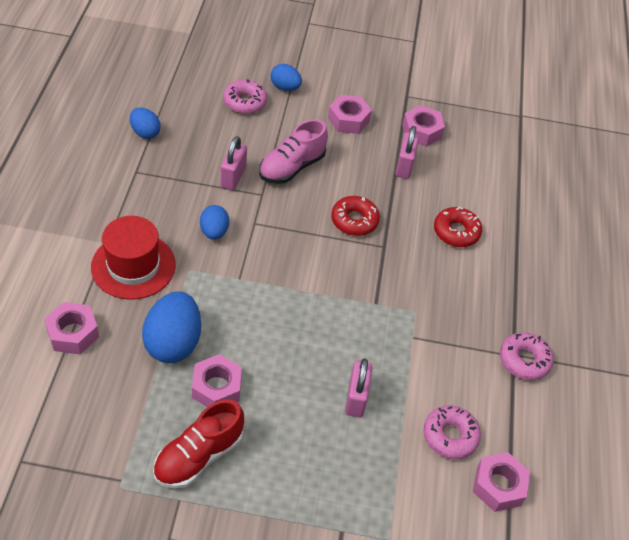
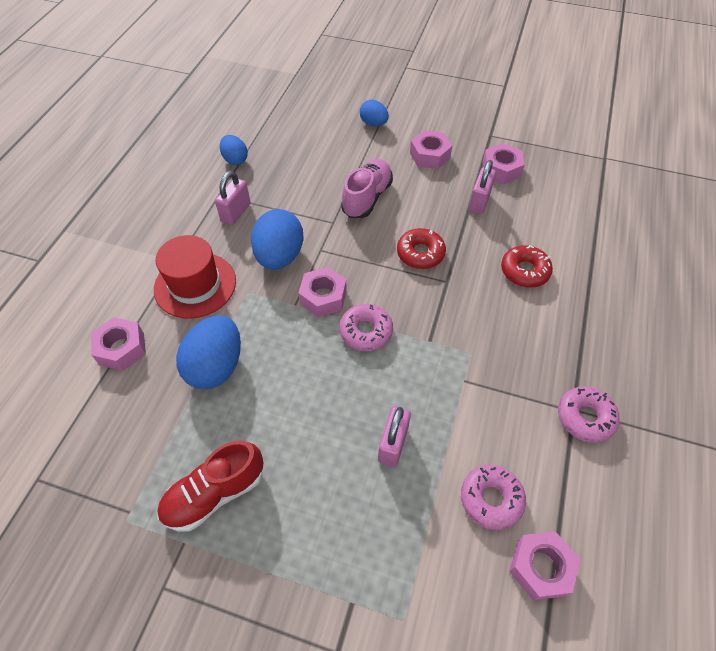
camera: 15 degrees right, 5 degrees up
pink nut [192,354,242,407] -> pink nut moved to [299,267,347,317]
blue egg [200,205,229,240] -> blue egg [251,209,304,270], size x1.73
pink padlock [221,136,247,190] -> pink padlock moved to [215,171,251,225]
pink donut [223,79,267,114] -> pink donut moved to [339,304,393,351]
pink shoe [259,119,328,184] -> pink shoe turned 150 degrees clockwise [341,159,393,218]

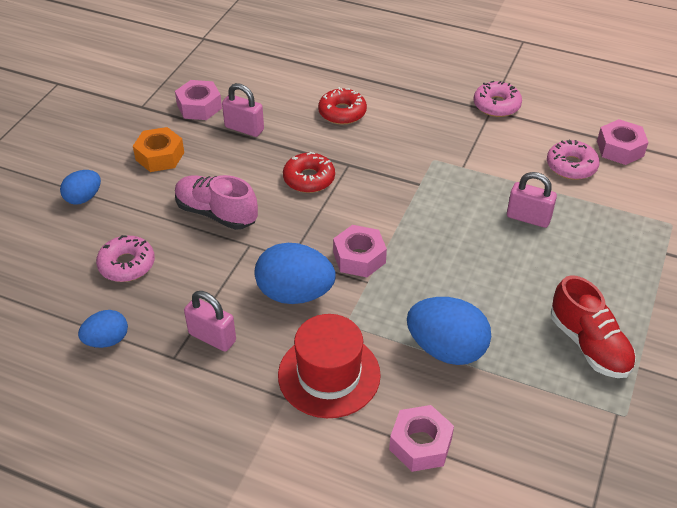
camera: 85 degrees left, 10 degrees down
pink donut [339,304,393,351] -> pink donut moved to [96,235,155,282]
pink nut [410,130,452,169] -> orange nut [133,127,184,172]

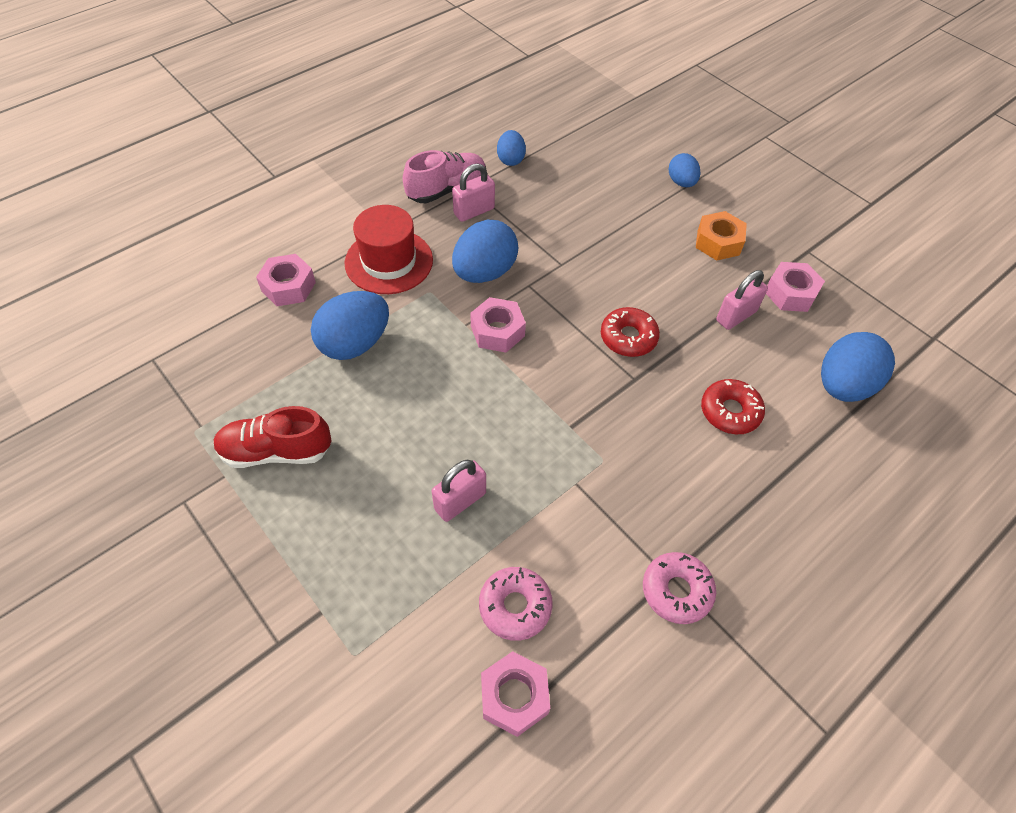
camera: 115 degrees right, 10 degrees up
pink donut [96,235,155,282] -> none
pink shoe [175,175,258,230] -> pink shoe moved to [403,150,486,203]
none -> blue egg [821,332,895,402]

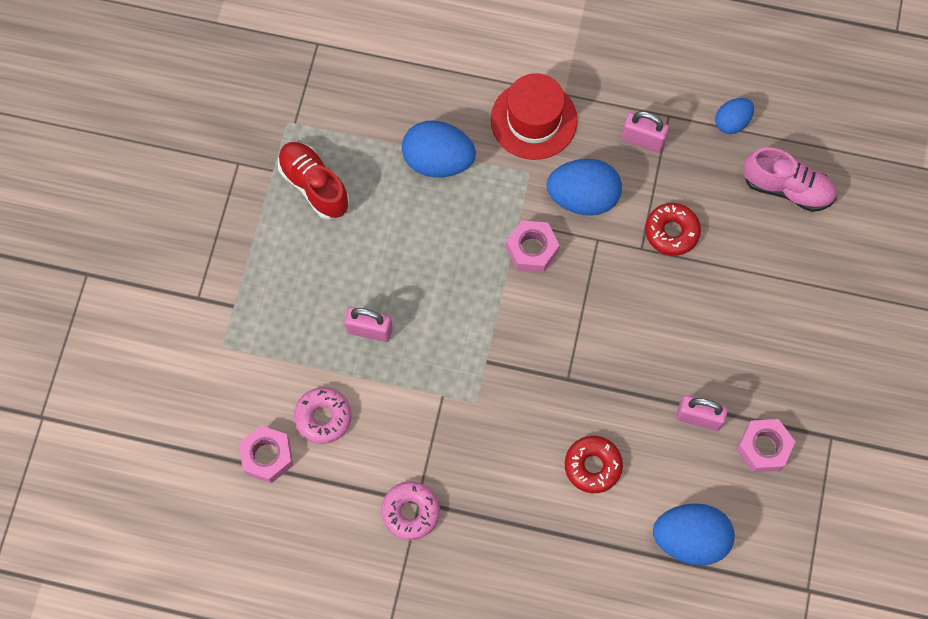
camera: 55 degrees right, 15 degrees up
pink nut [256,254,316,306] -> none
pink shoe [403,150,486,203] -> pink shoe moved to [743,147,836,212]
red donut [601,307,660,357] -> red donut moved to [645,203,701,256]
blue egg [668,153,701,187] -> none
orange nut [696,211,747,261] -> none

